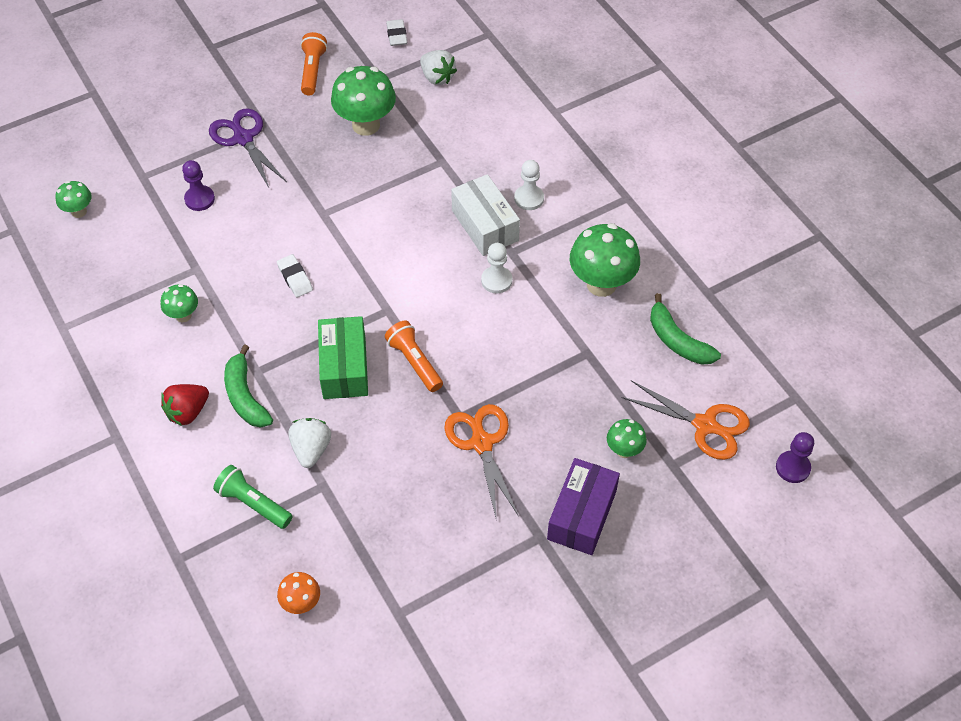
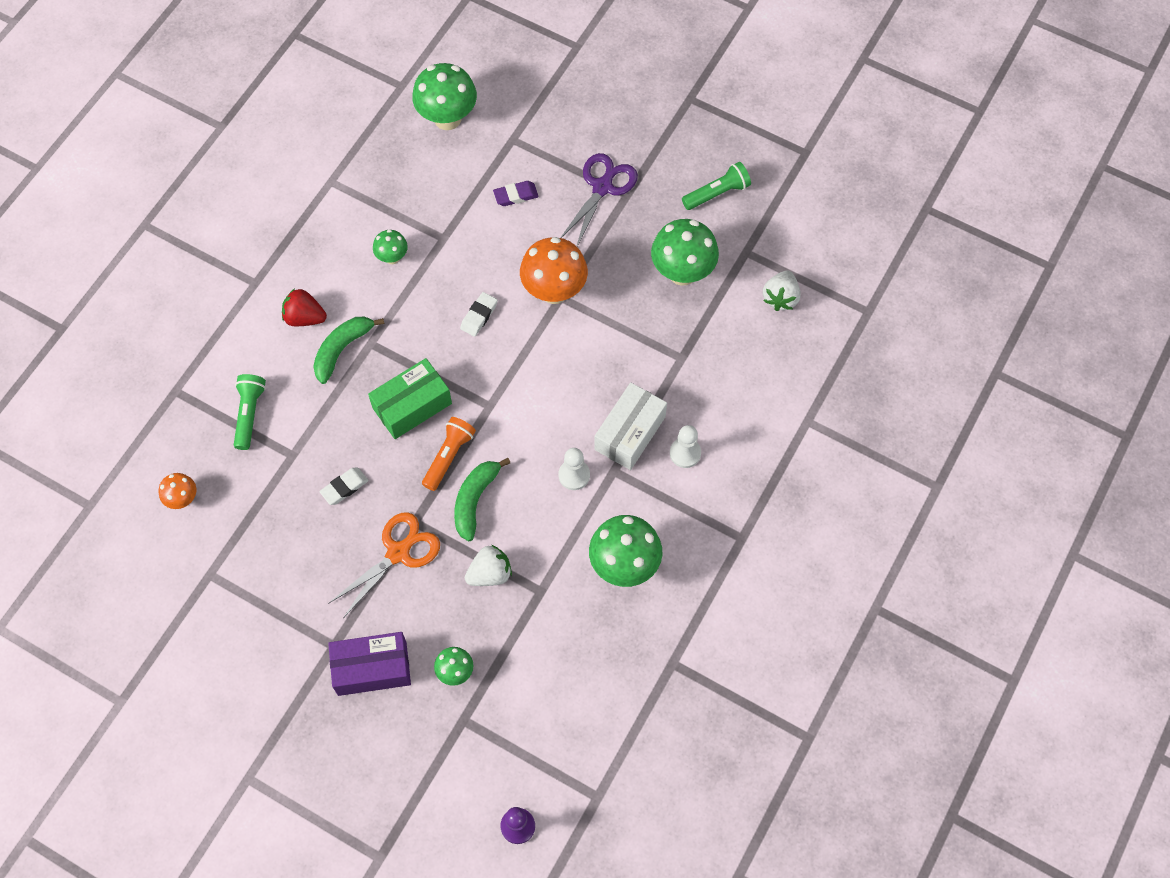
camera: 60 degrees right, 10 degrees up
green mushroom [56,181,92,218] -> green mushroom [412,63,477,130], size x1.91
purple pawn [182,160,215,211] -> purple eraser [493,181,539,206]
white strawberry [288,418,331,468] -> white strawberry moved to [465,545,512,586]
orange flashlight [301,32,327,95] -> green flashlight [682,162,751,210]
white eraser [386,19,407,46] -> white eraser moved to [320,467,368,505]
orange scissors [622,380,750,460] -> none
green banana [650,293,721,365] -> green banana moved to [454,458,510,541]
none -> orange mushroom [520,237,588,304]

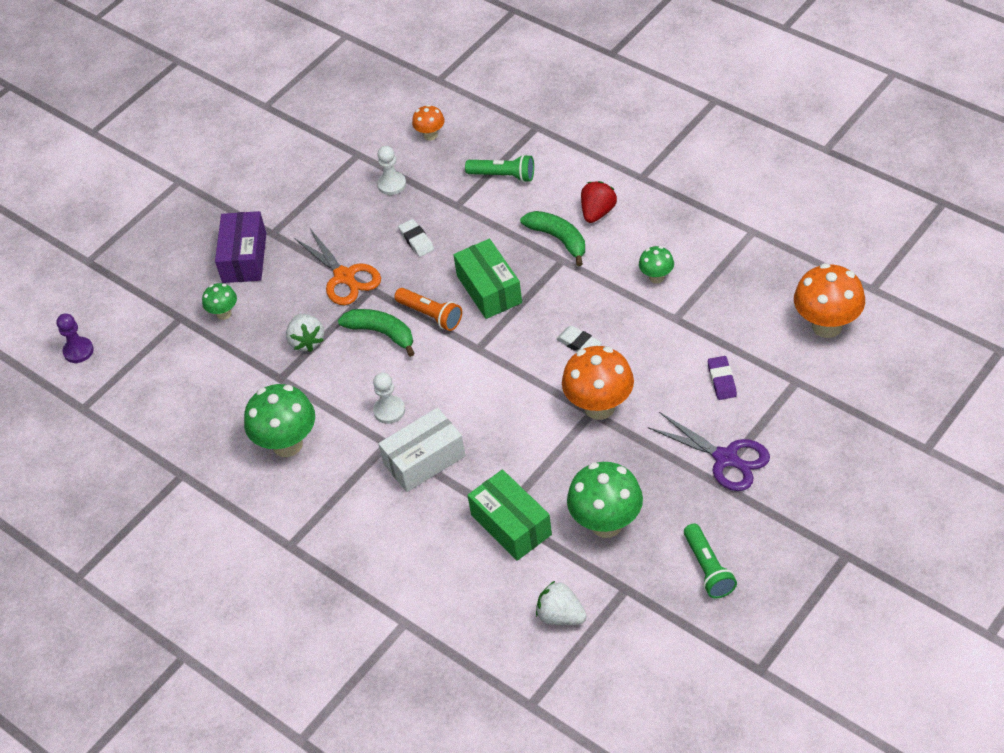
camera: 105 degrees right, 15 degrees down
green mushroom [412,63,477,130] -> orange mushroom [794,263,865,338]
white box [594,382,667,470] -> white box turned 75 degrees counterclockwise [378,408,466,492]
white pawn [670,425,701,468] -> white pawn moved to [377,146,406,195]
none -> green box [467,470,552,561]

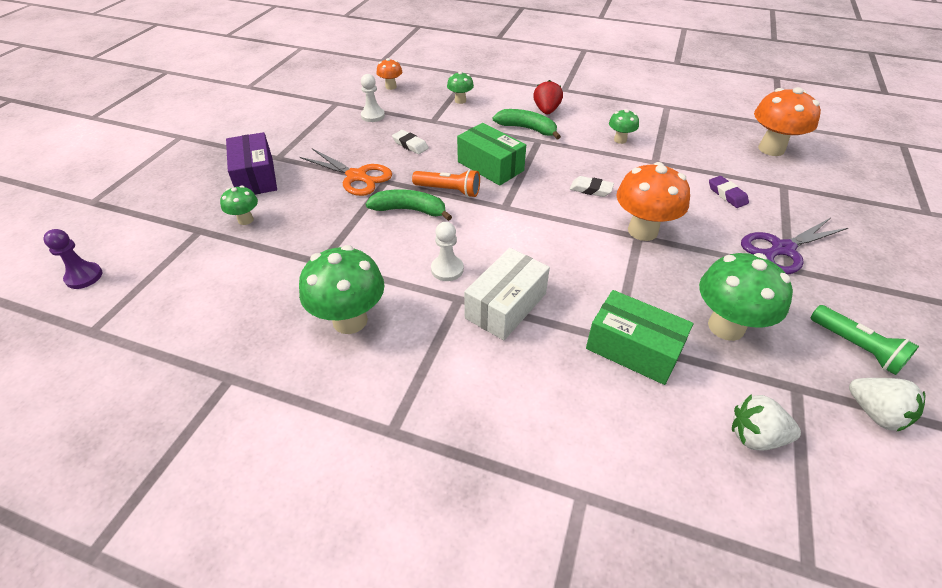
camera: 25 degrees left, 5 degrees down
white strawberry [286,314,325,352] -> white strawberry moved to [849,378,925,432]
green flashlight [465,154,534,182] -> green mushroom [447,71,474,104]
purple scissors [648,412,770,491] -> purple scissors turned 135 degrees clockwise [741,218,848,274]

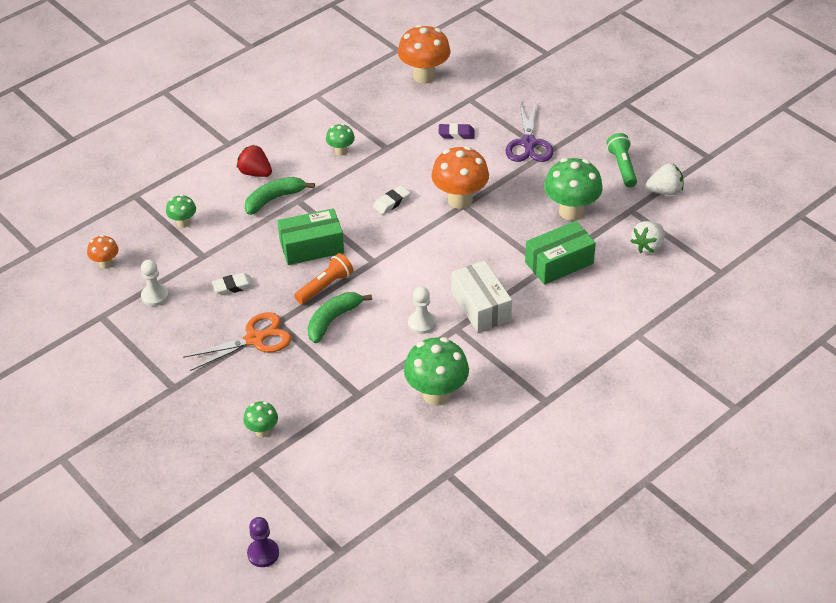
camera: 60 degrees left, 0 degrees up
purple box [226,132,277,195] -> none
green flashlight [810,305,919,375] -> green flashlight turned 90 degrees counterclockwise [606,133,637,188]

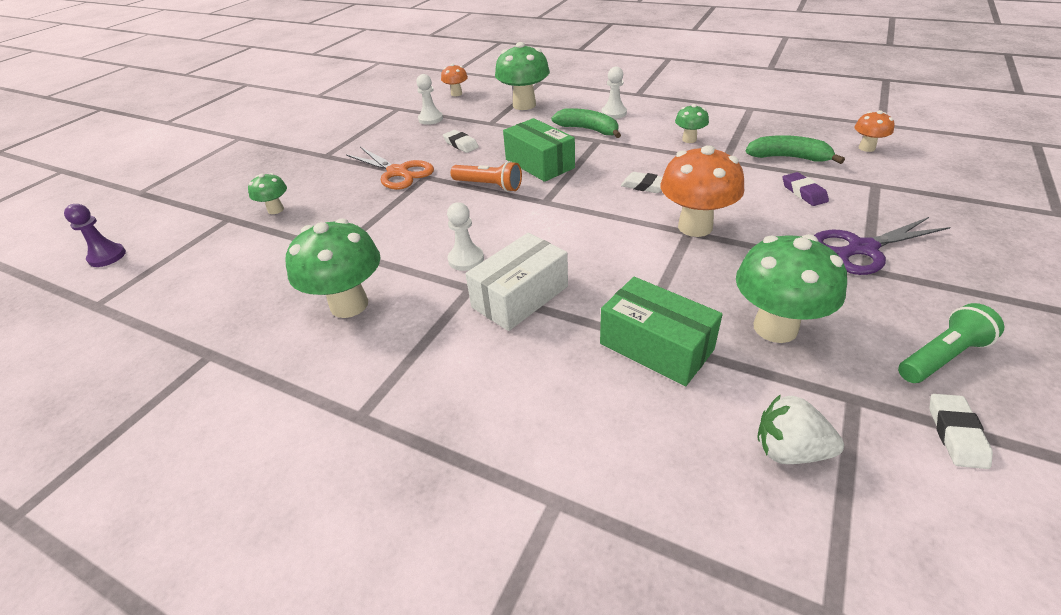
camera: 70 degrees right, 5 degrees down
green mushroom [166,194,196,228] -> green mushroom [495,42,550,110], size x1.91
red strawberry [237,145,272,177] -> white pawn [601,67,627,119]
green banana [307,292,372,343] -> green banana moved to [746,135,845,164]
orange mushroom [398,24,451,84] -> orange mushroom [854,110,895,152], size x0.52
white strawberry [646,164,684,195] -> white eraser [930,394,993,469]

